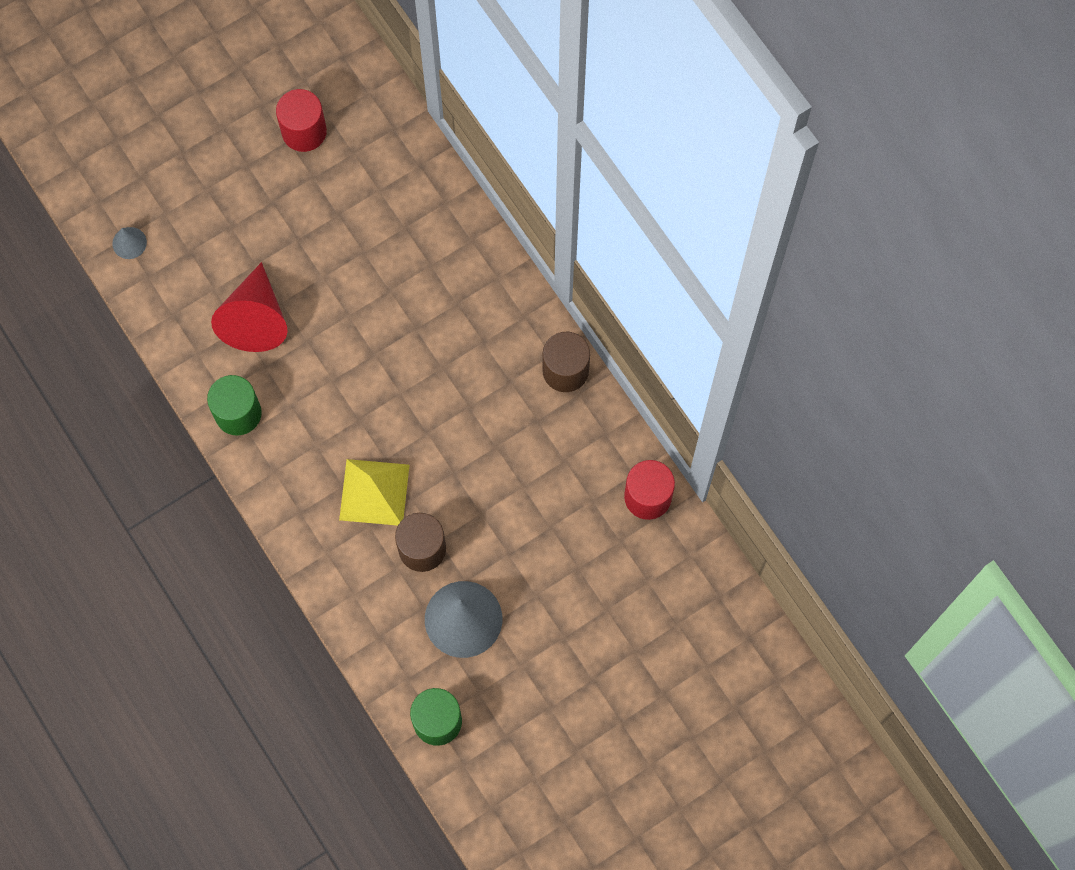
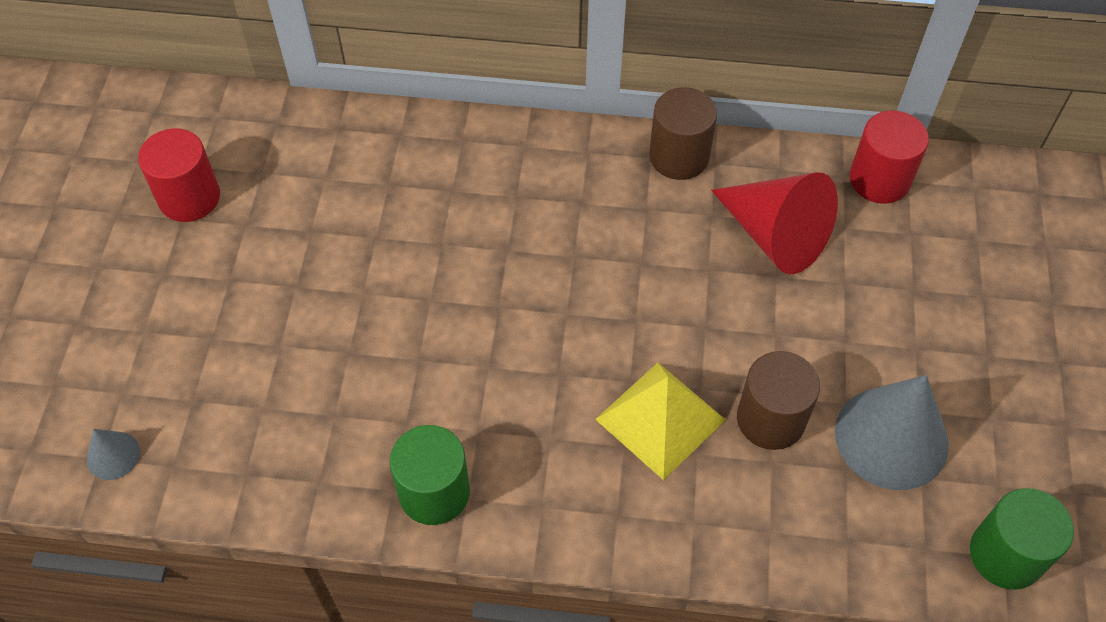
camera: 50 degrees left, 15 degrees down
red cone [211,262,288,352] -> red cone moved to [711,172,838,274]

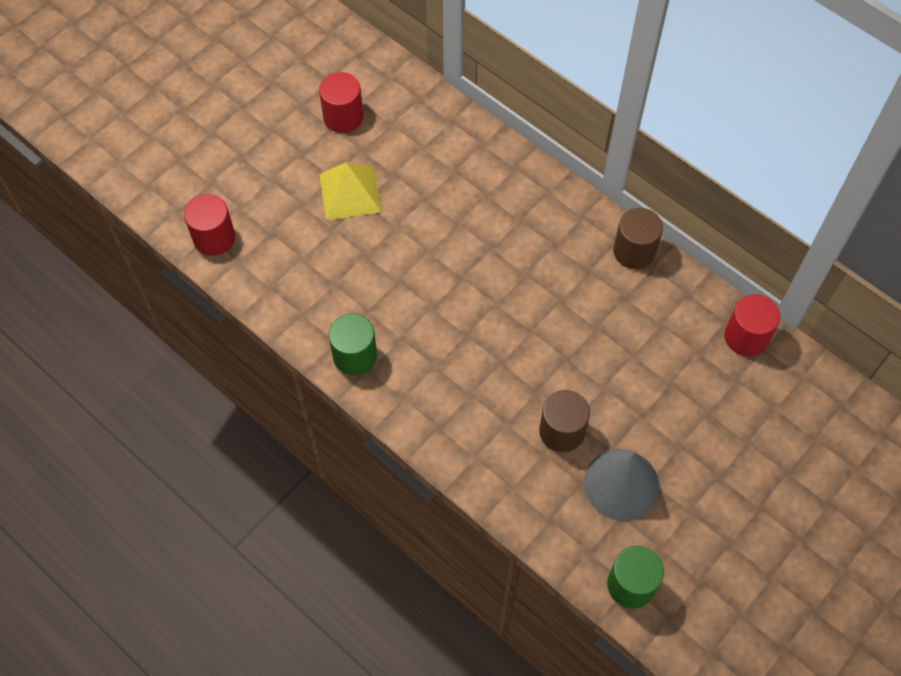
camera: 35 degrees right, 5 degrees up
grey cone [87,429,140,480] -> red cylinder [184,194,235,256]
yellow pyramid [595,363,726,480] -> yellow pyramid moved to [319,162,381,220]
red cone [711,172,838,274] -> none

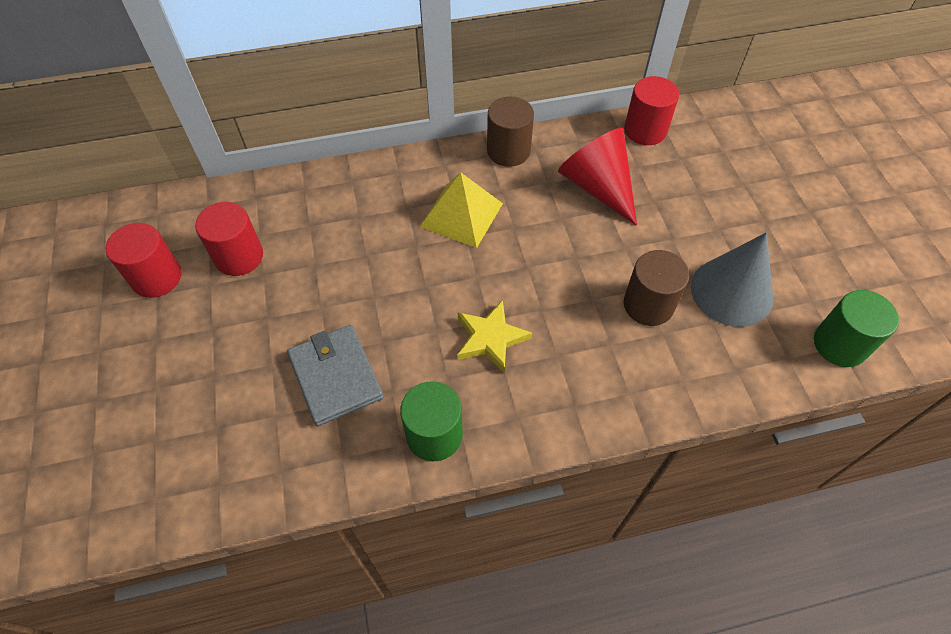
camera: 55 degrees left, 5 degrees down
red cylinder [184,194,235,256] -> red cylinder moved to [195,202,263,276]
yellow pyramid [319,162,381,220] -> yellow pyramid moved to [420,172,503,248]
none -> grey wallet [287,325,384,426]
none -> yellow star [457,300,532,373]
none -> red cone [558,128,637,226]

